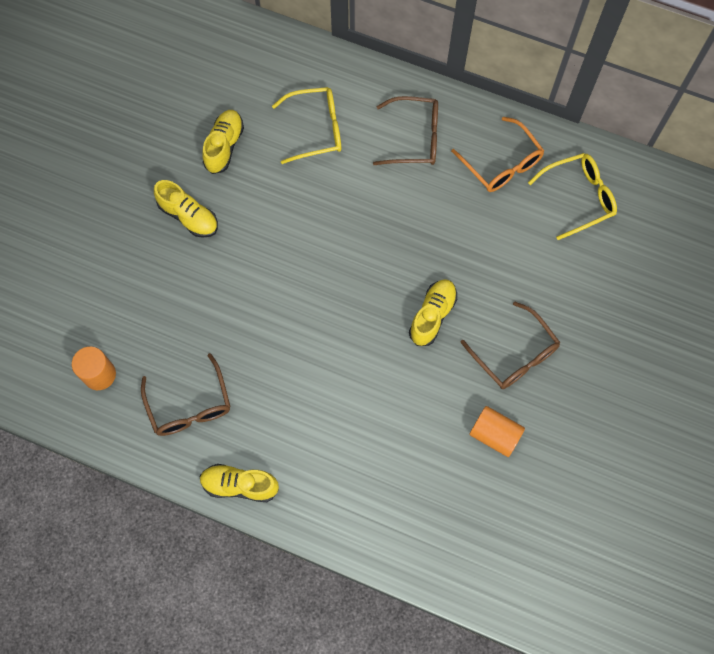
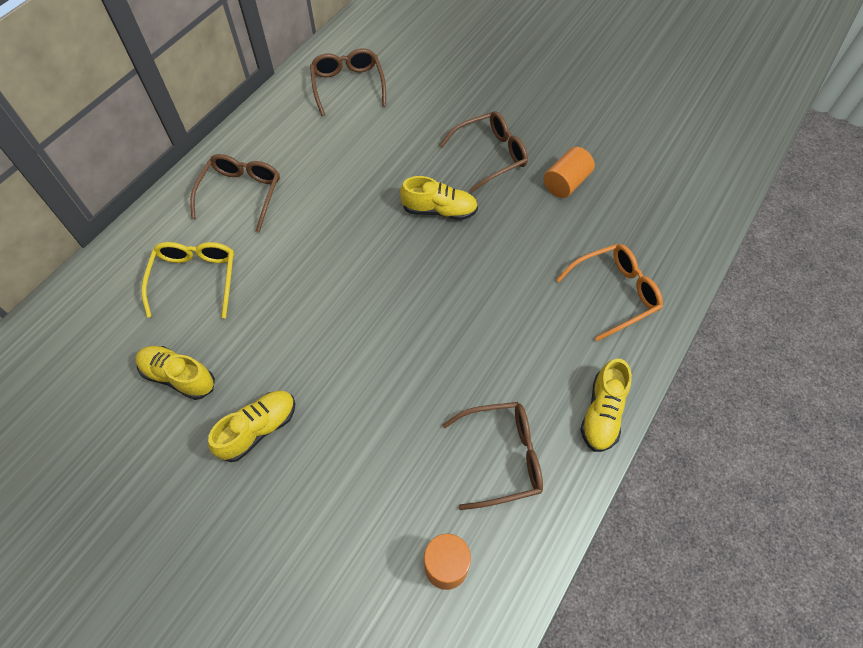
camera: 80 degrees left, 10 degrees down
yellow shoe [409,279,457,346] -> yellow shoe turned 150 degrees clockwise [400,176,478,220]
orange glasses [451,117,544,192] -> orange glasses moved to [556,244,663,341]
yellow glasses [528,153,617,240] -> brown glasses [310,48,386,116]

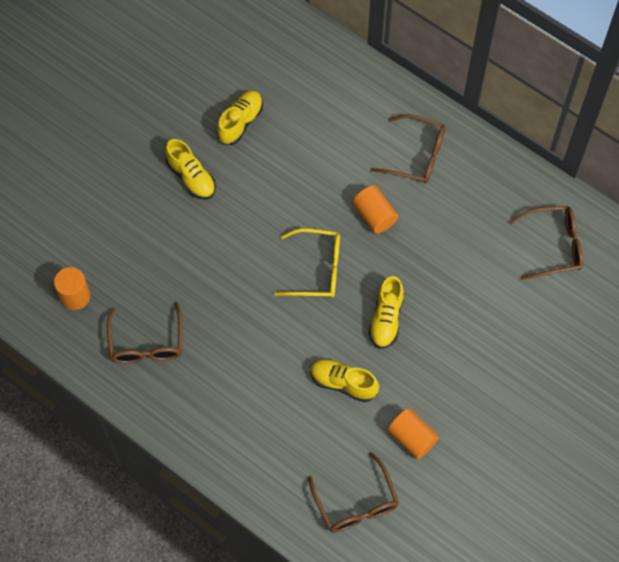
camera: 95 degrees right, 5 degrees up
yellow glasses [142,242,234,318] -> yellow glasses moved to [274,228,340,298]
brown glasses [439,111,528,192] -> brown glasses moved to [308,452,399,533]
orange glasses [556,244,663,341] -> none
yellow shoe [581,359,632,452] -> yellow shoe moved to [310,359,379,402]
none -> orange cylinder [353,185,398,234]

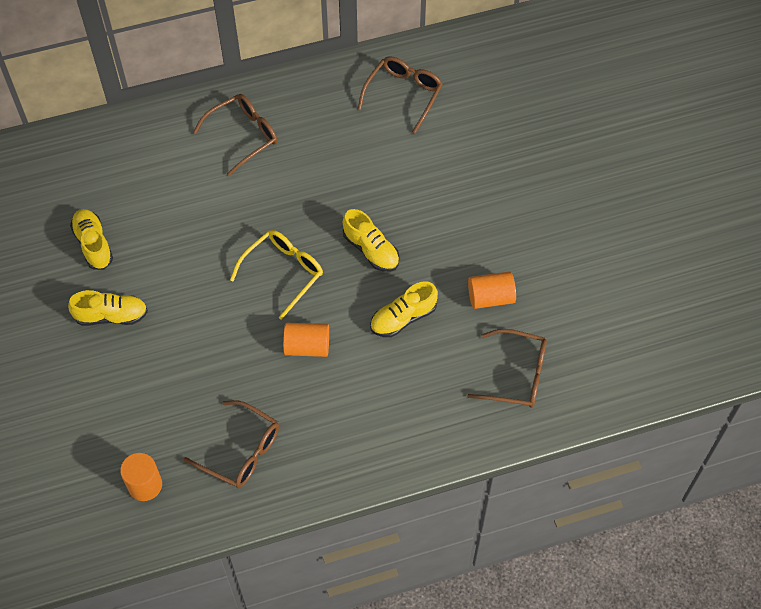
camera: 55 degrees left, 5 degrees down
orange cylinder [353,185,398,234] -> orange cylinder moved to [283,323,329,357]

